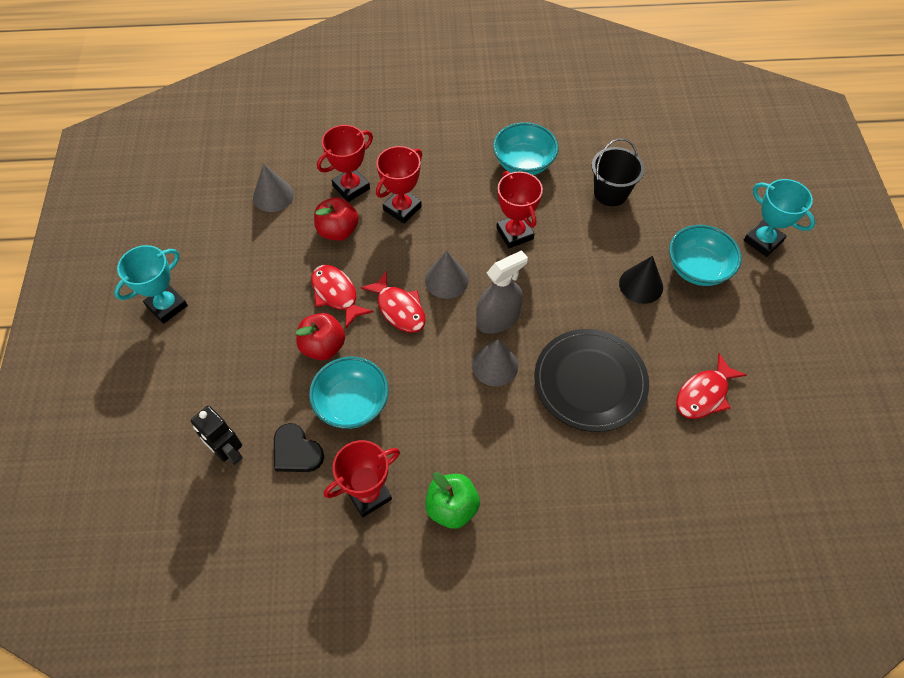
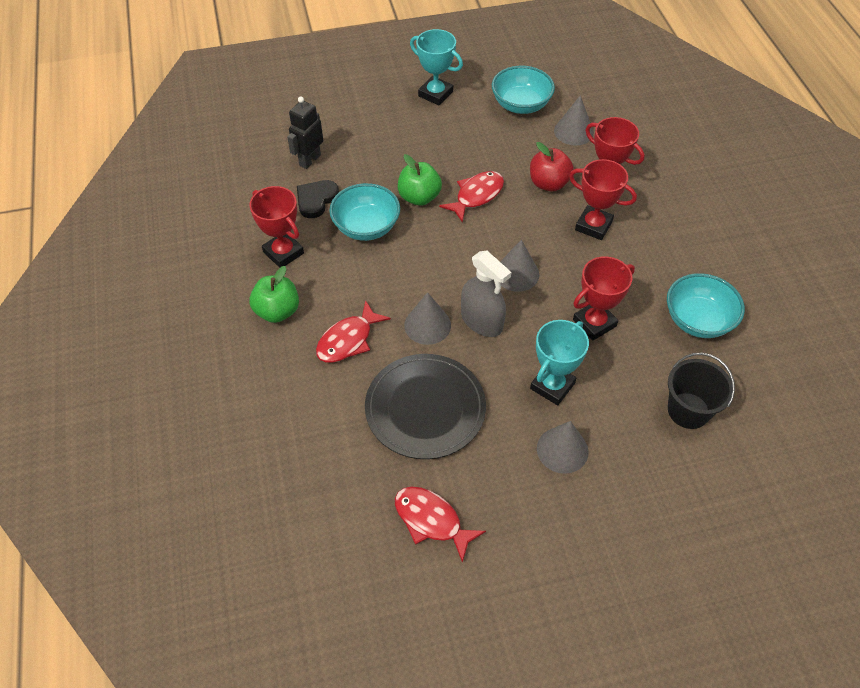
camera: 80 degrees right, 5 degrees down
red apple [296,313,345,360] -> green apple [398,154,442,206]
red fish [360,271,426,333] -> red fish moved to [316,300,391,363]
black cone [619,256,663,304] -> grey cone [537,421,588,474]
turquoise bowl [669,225,742,286] -> turquoise bowl moved to [492,66,555,114]
turquoise trophy [744,179,815,257] -> turquoise trophy moved to [530,320,589,405]

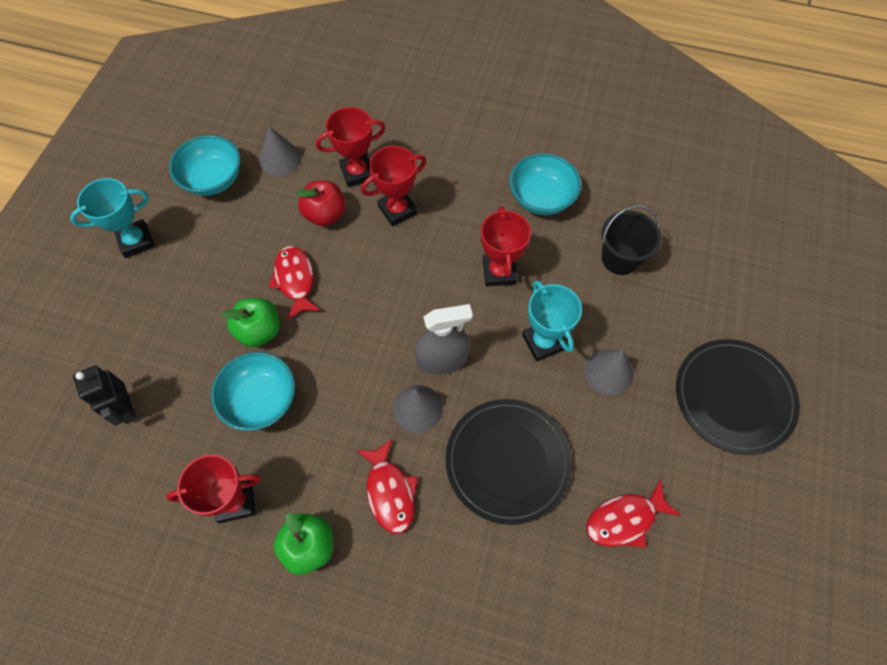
camera: 60 degrees left, 10 degrees up
black heart [297,180,339,218] -> none
grey cone [500,240,539,292] -> none
none -> black plate [676,339,800,455]

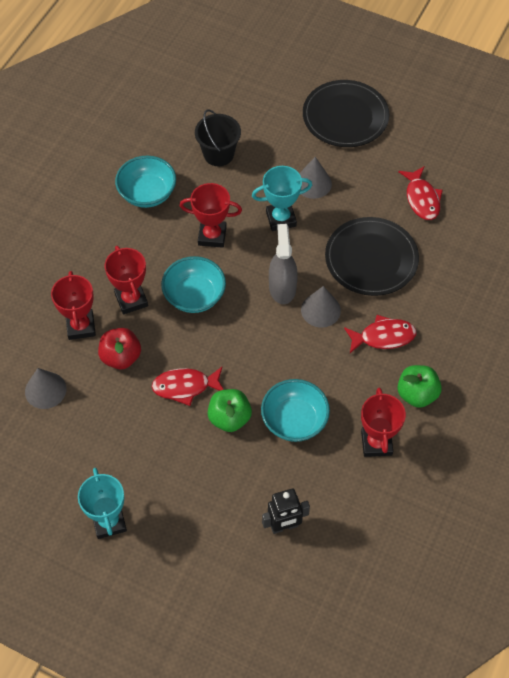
camera: 80 degrees left, 5 degrees down
turquoise bowl [169,135,241,196] -> turquoise bowl moved to [161,256,226,313]

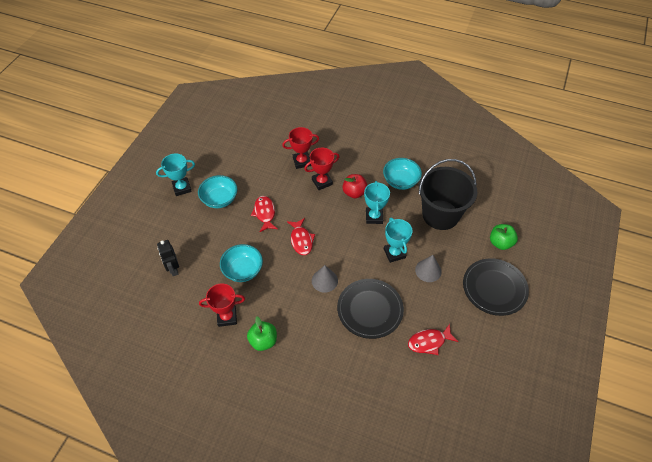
camera: 85 degrees right, 5 degrees down
grey cone [25,368,66,409] -> none
red apple [98,328,141,369] -> red apple moved to [342,174,368,198]
turquoise bowl [161,256,226,313] -> turquoise bowl moved to [198,175,238,208]
red trophy [180,183,242,248] -> turquoise trophy [364,181,390,224]
black bucket [195,109,241,166] -> black bucket [419,159,477,230], size x1.80
green apple [207,389,252,432] -> green apple moved to [490,224,518,250]
grey spray bottle [269,224,298,304] -> none
red fish [344,315,417,353] -> red fish moved to [287,218,315,255]

